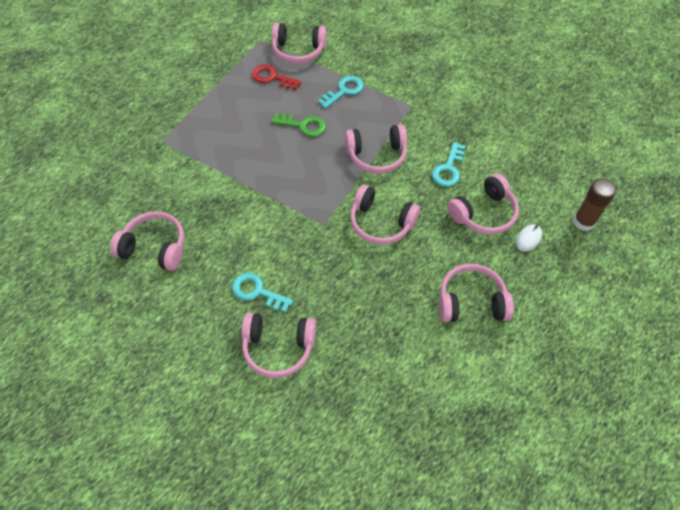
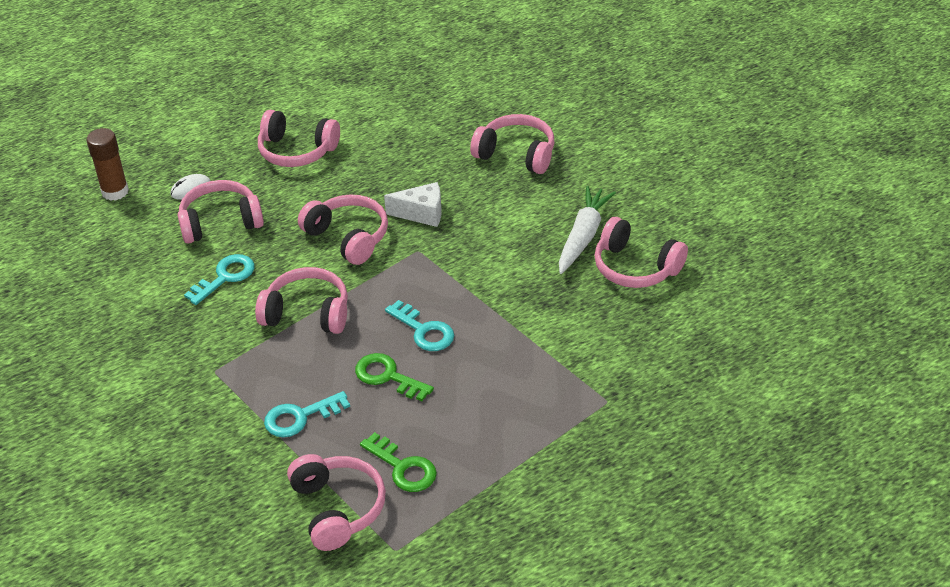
camera: 160 degrees left, 15 degrees down
turquoise key [232,273,293,313] -> turquoise key moved to [385,300,454,351]
red key [252,64,302,90] -> green key [360,432,437,492]
pink headphones [272,23,327,64] -> pink headphones turned 45 degrees clockwise [287,454,386,551]
none -> white cheese [384,182,442,227]
none -> white carrot [559,186,616,274]

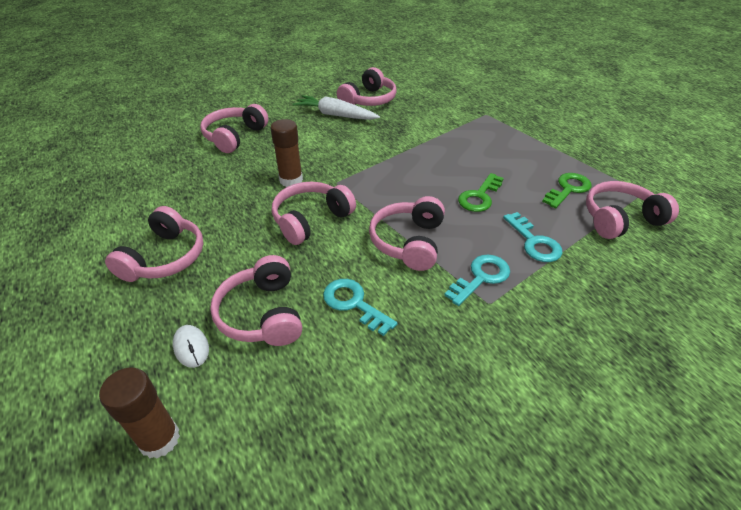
camera: 90 degrees left, 0 degrees up
white cheese [384,182,442,227] -> brown glue stick [270,119,303,187]
turquoise key [385,300,454,351] -> turquoise key moved to [444,255,510,306]

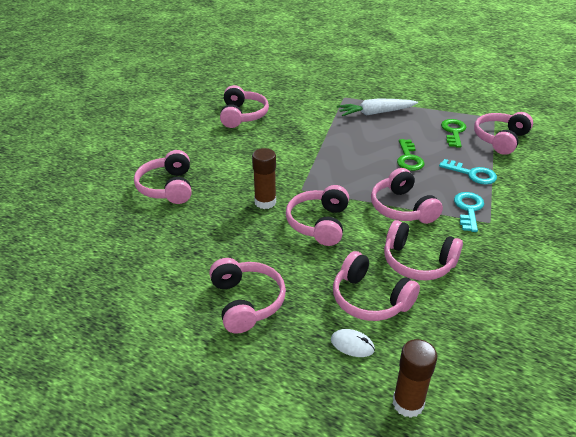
camera: 35 degrees left, 5 degrees down
white carrot [292,95,380,120] -> white carrot moved to [337,98,418,116]
turquoise key [323,279,397,336] -> pink headphones [384,220,463,281]

